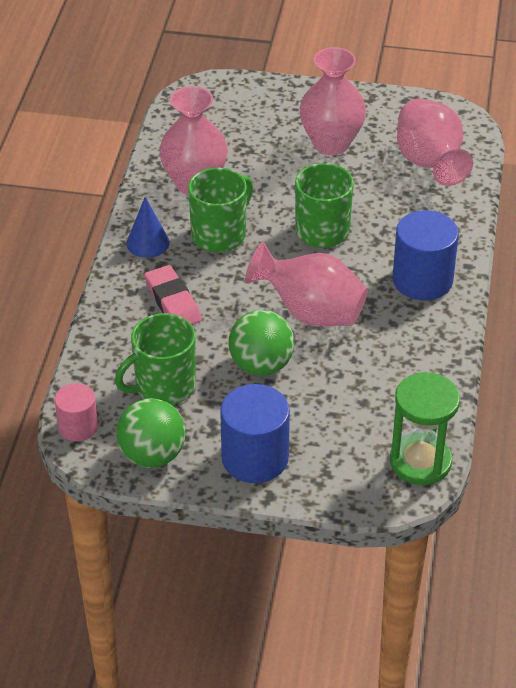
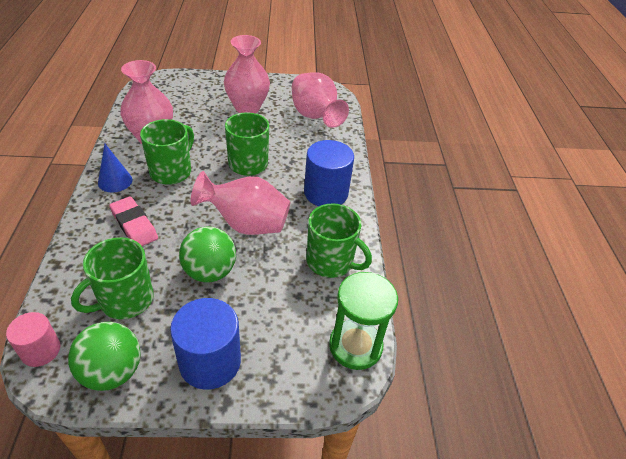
camera: 15 degrees left, 0 degrees up
none -> green mug [306,203,372,278]

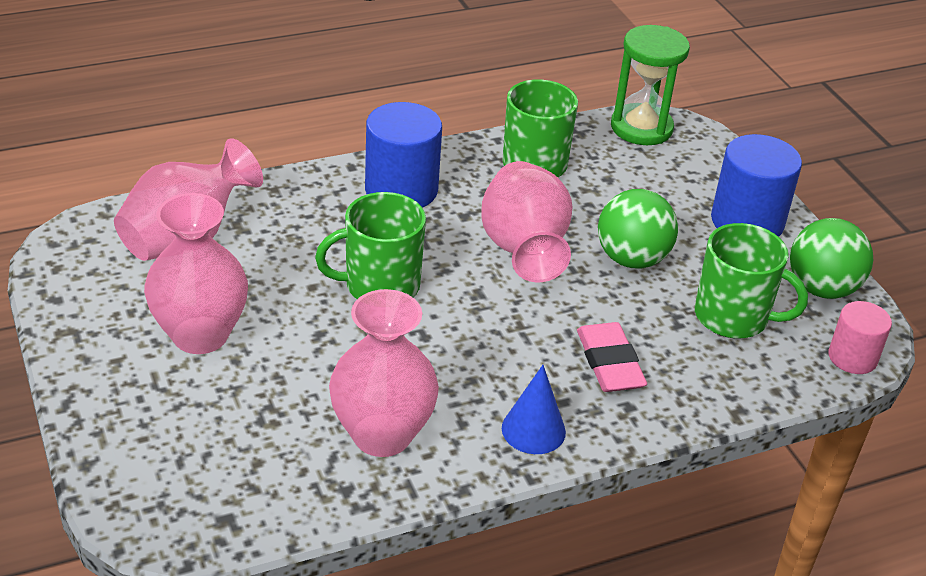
camera: 110 degrees left, 5 degrees down
pink eraser [109,196,158,246] -> pink eraser turned 45 degrees counterclockwise [577,322,647,392]
green mug [140,119,194,185] -> none

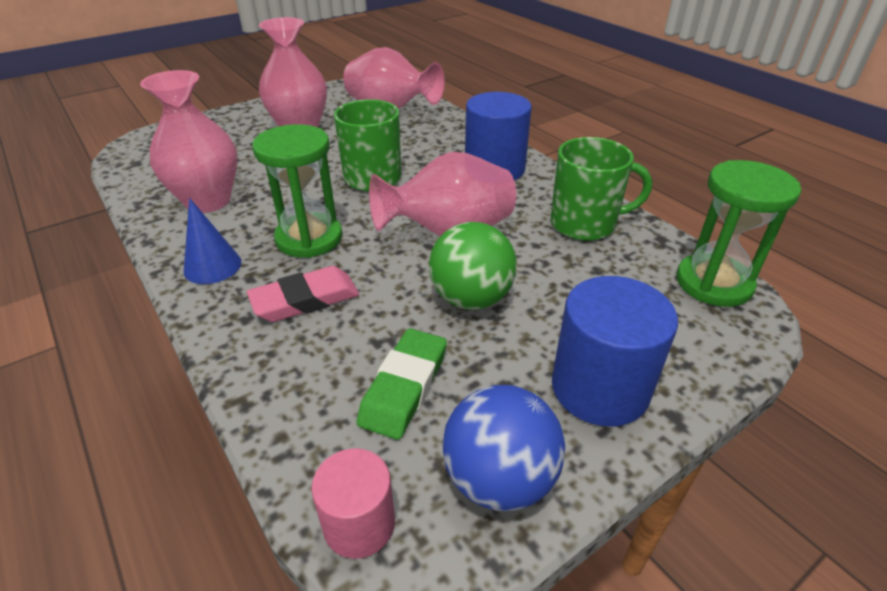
camera: 80 degrees right, 0 degrees up
green mug [695,223,808,339] -> green eraser [357,328,447,440]
green ball [790,218,873,299] -> blue ball [442,385,565,511]
none -> green hourglass [252,124,342,258]

